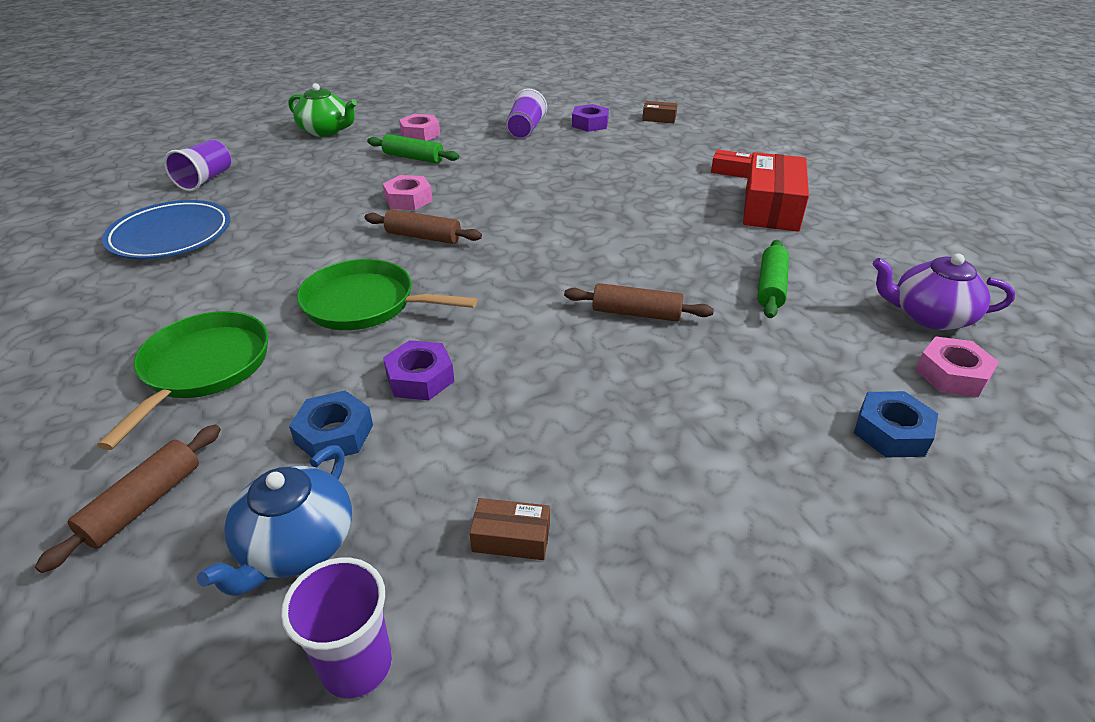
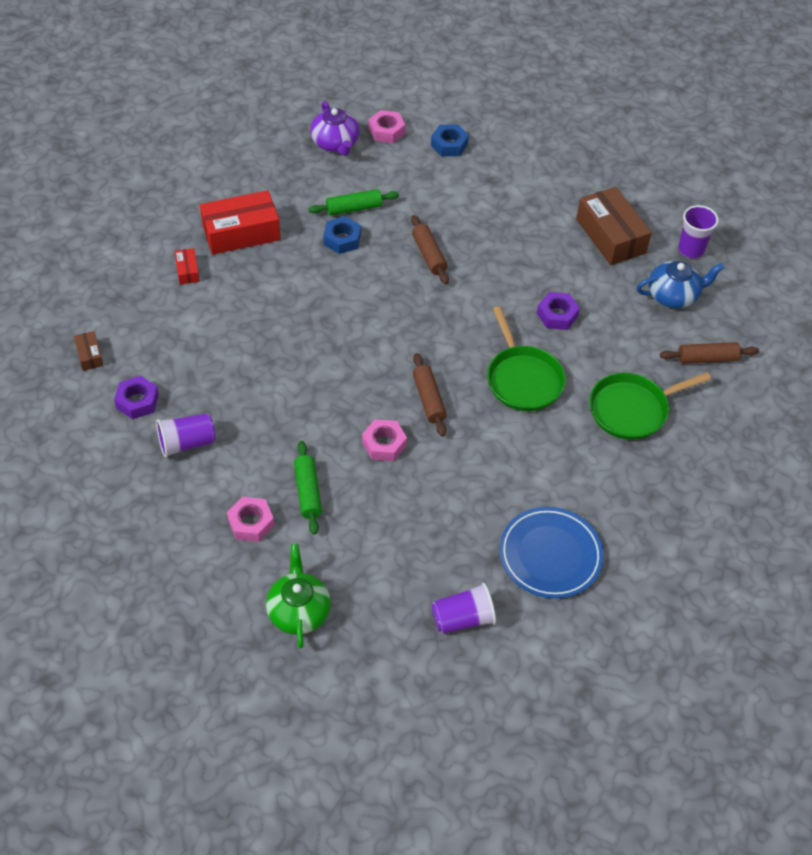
camera: 125 degrees left, 15 degrees up
blue nut [289,391,373,462] -> blue nut moved to [323,216,361,254]
brown box [470,498,550,560] -> brown box [576,187,652,265], size x2.17

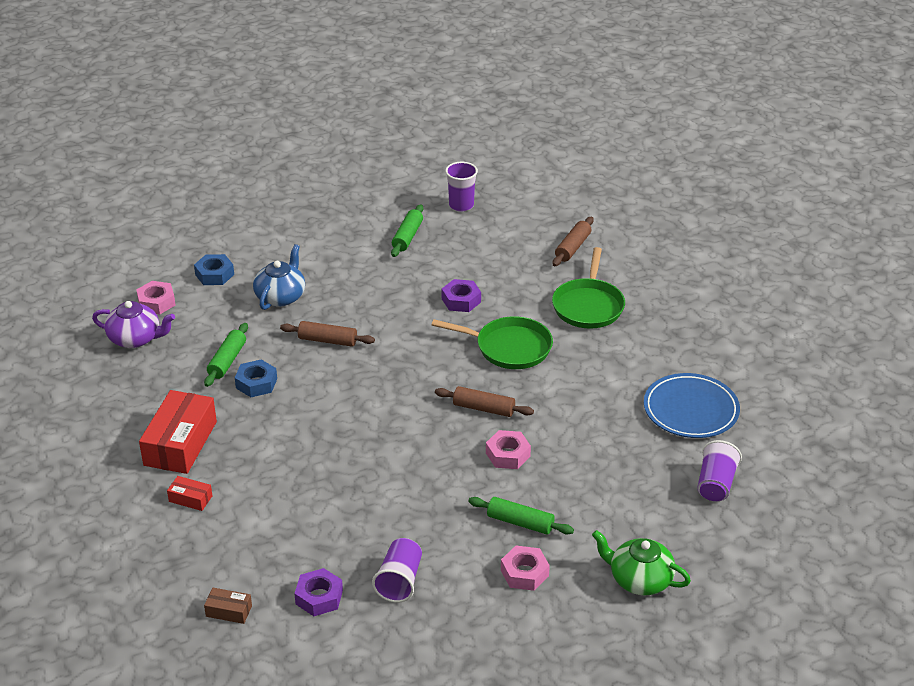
camera: 55 degrees left, 15 degrees down
brown box [576,187,652,265] -> green rolling pin [391,204,423,257]
blue teapot [636,261,724,308] -> blue teapot moved to [253,244,305,310]

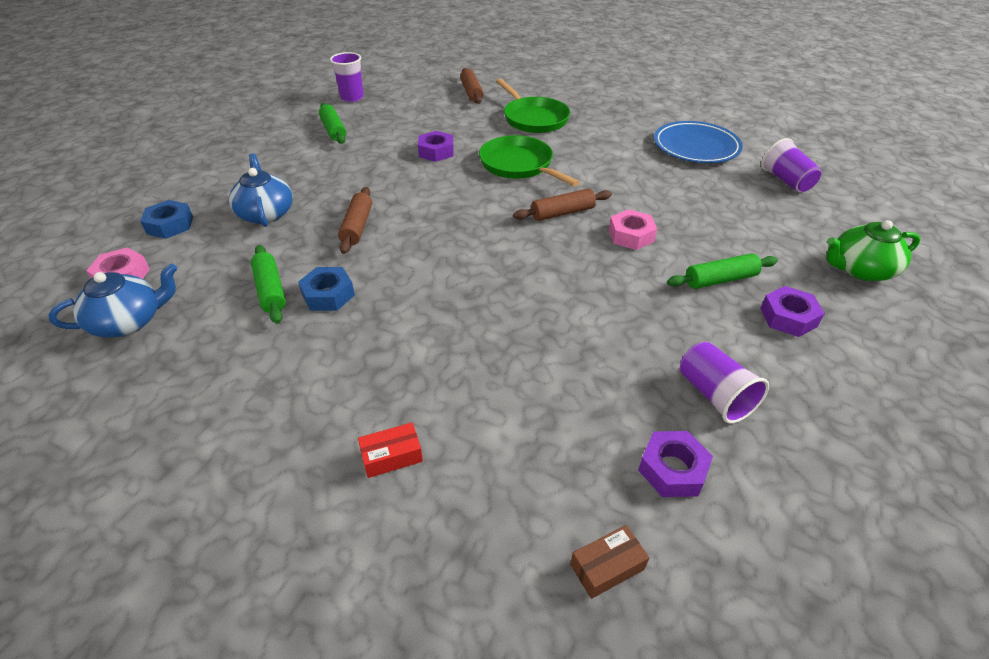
camera: 40 degrees left, 5 degrees up
purple teapot [92,301,175,348] -> blue teapot [48,263,177,338]
red box [139,390,217,474] -> none
brown rolling pin [280,321,375,347] -> brown rolling pin turned 60 degrees counterclockwise [338,187,372,254]
green pan [432,316,553,369] -> green pan turned 105 degrees counterclockwise [479,135,580,186]
pink nut [501,546,550,591] -> purple nut [760,286,825,337]

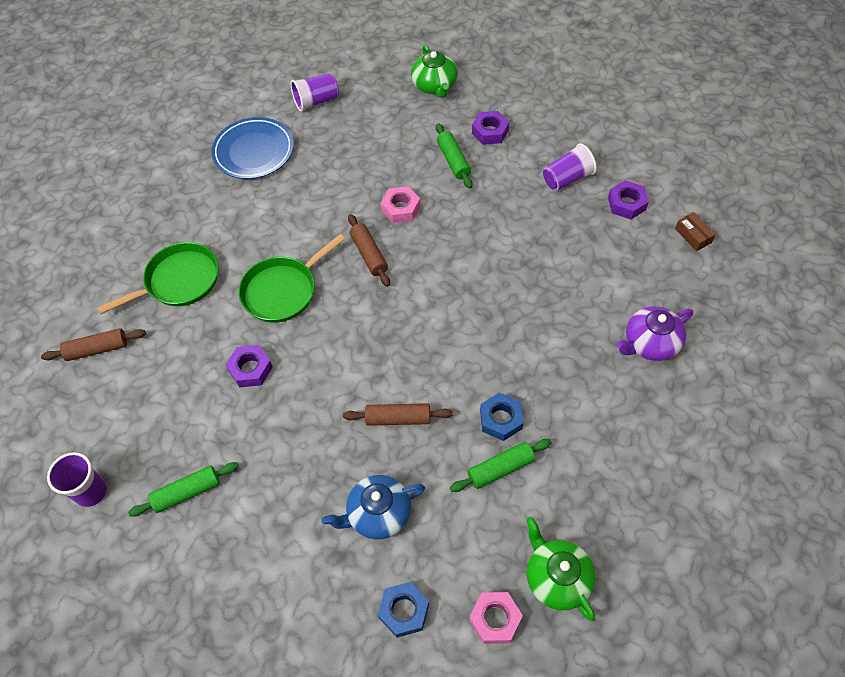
camera: 90 degrees left, 15 degrees up
blue teapot [48,263,177,338] -> green teapot [526,517,596,621]
red box [358,422,423,478] -> purple teapot [616,306,693,361]

